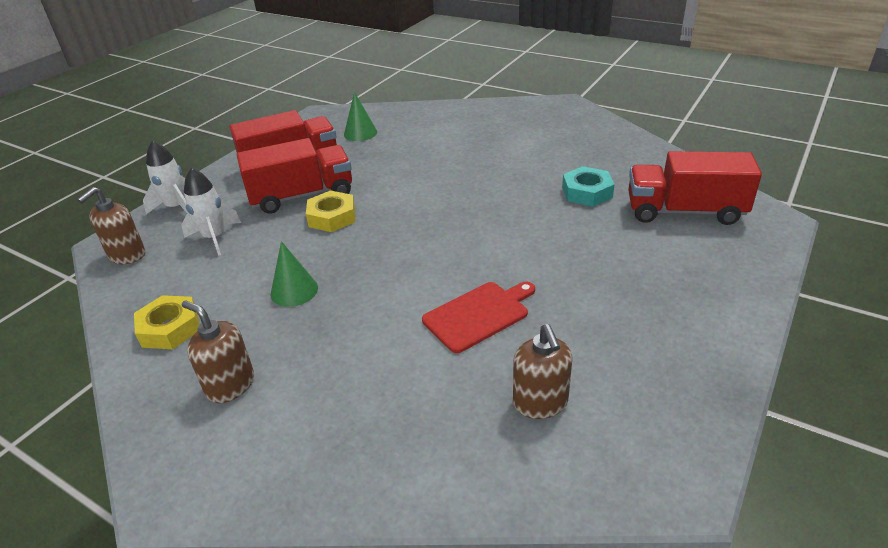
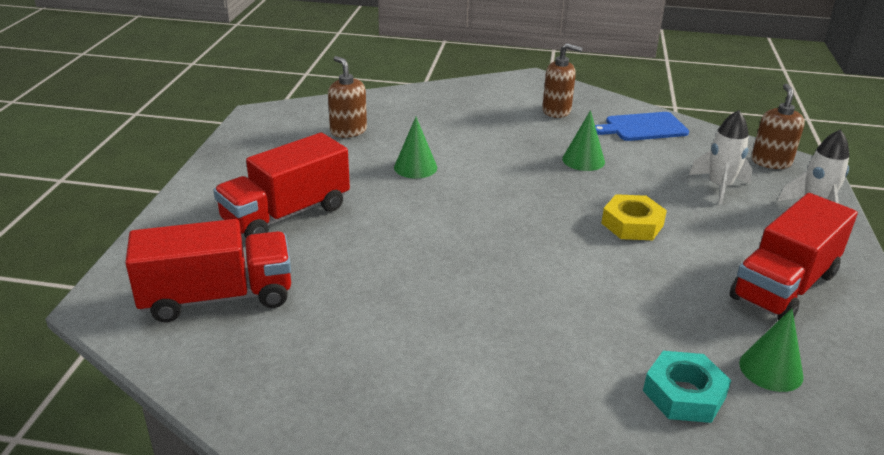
camera: 155 degrees right, 5 degrees down
yellow nut [134,295,200,349] -> blue cutting board [595,112,689,141]
red truck [237,138,352,214] -> red truck moved to [213,133,350,238]
red cutting board [422,282,535,353] -> green cone [394,117,437,179]
turquoise nut [562,166,615,207] -> turquoise nut moved to [643,351,731,423]

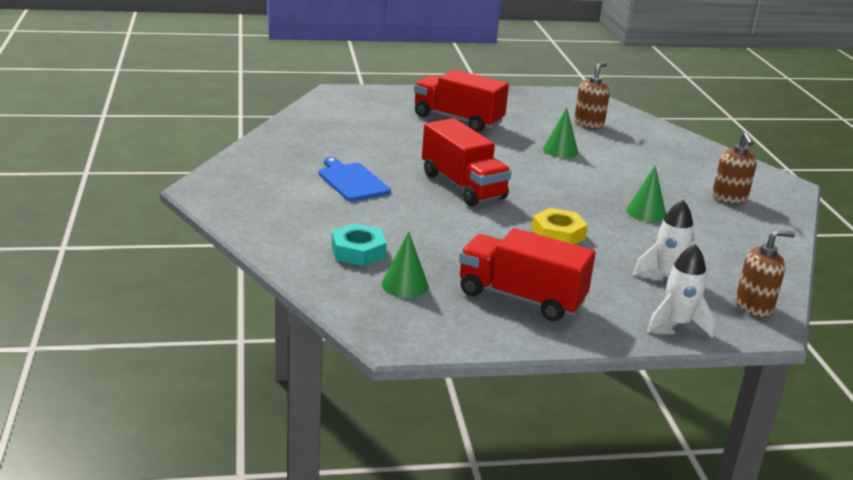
camera: 70 degrees right, 5 degrees down
red truck [125,219,291,322] -> red truck moved to [422,118,511,206]
blue cutting board [595,112,689,141] -> blue cutting board moved to [319,157,391,201]

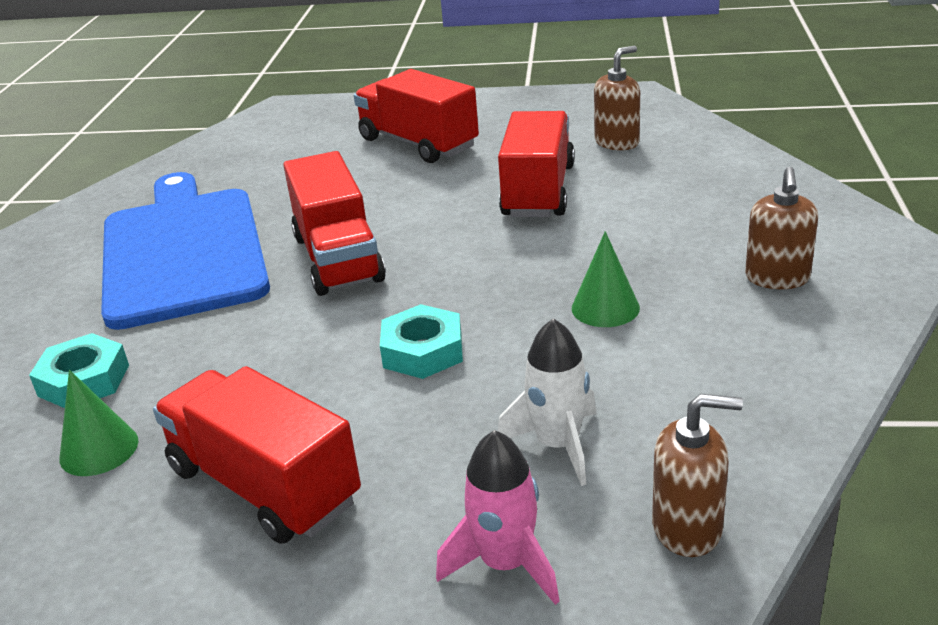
camera: 20 degrees right, 5 degrees up
blue cutting board [319,157,391,201] -> blue cutting board [101,172,270,330], size x2.10
yellow nut [531,208,588,245] -> turquoise nut [380,304,463,379]
green cone [543,108,578,158] -> red truck [498,111,575,217]
white rocket [647,244,715,338] -> pink rocket [436,430,560,605]

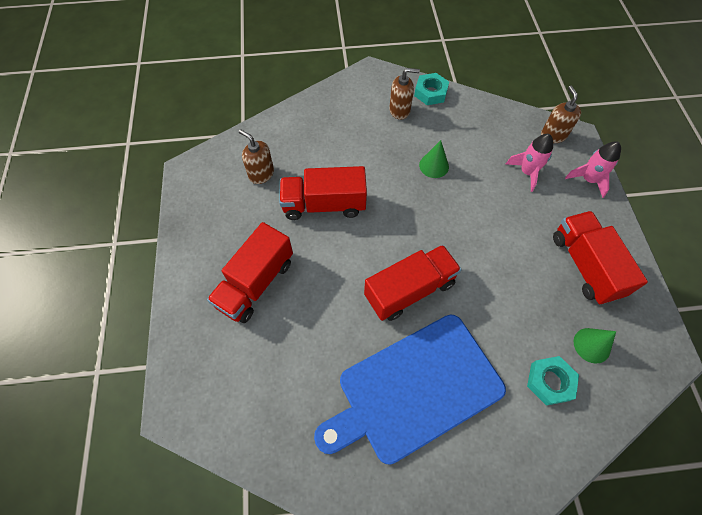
camera: 105 degrees left, 30 degrees up
red truck [153,366,361,544] -> red truck turned 135 degrees clockwise [553,211,648,305]
turquoise nut [380,304,463,379] -> turquoise nut moved to [414,73,449,105]
white rocket [498,318,596,486] -> pink rocket [506,134,553,192]

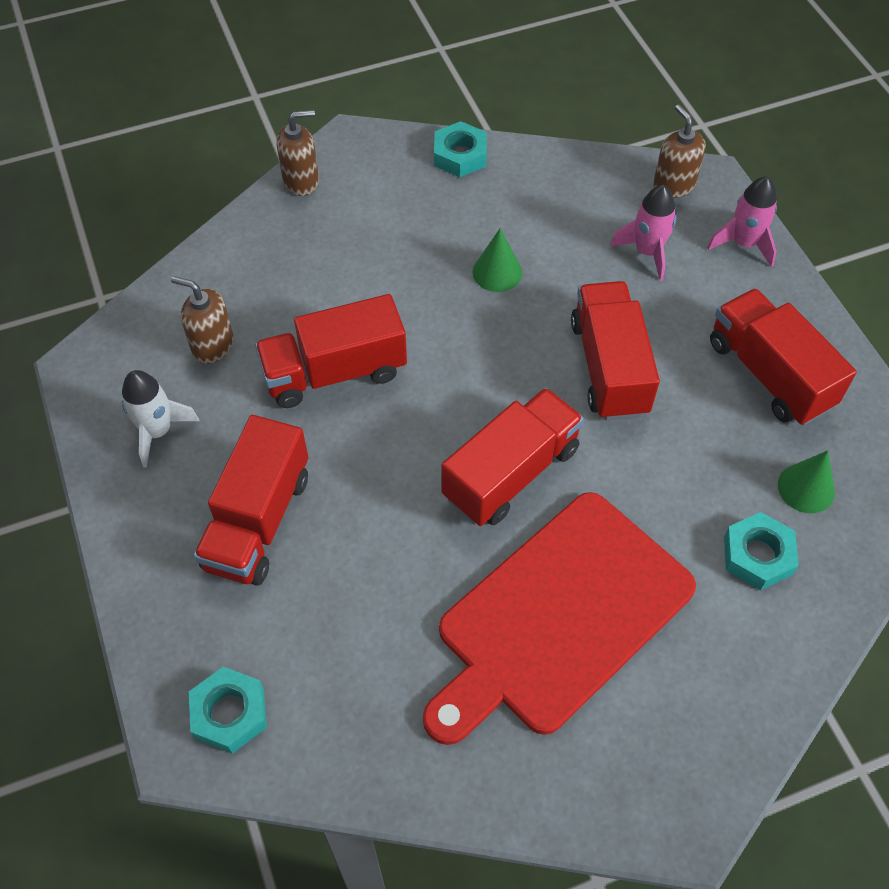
camera: 15 degrees left, 5 degrees down
blue cutting board [314,315,506,465] -> red cutting board [423,492,696,745]
brown soap dispenser [389,68,420,120] -> brown soap dispenser moved to [276,110,319,196]
none -> white rocket [122,370,199,468]
none -> turquoise nut [189,667,267,754]
none -> red truck [571,281,660,420]

